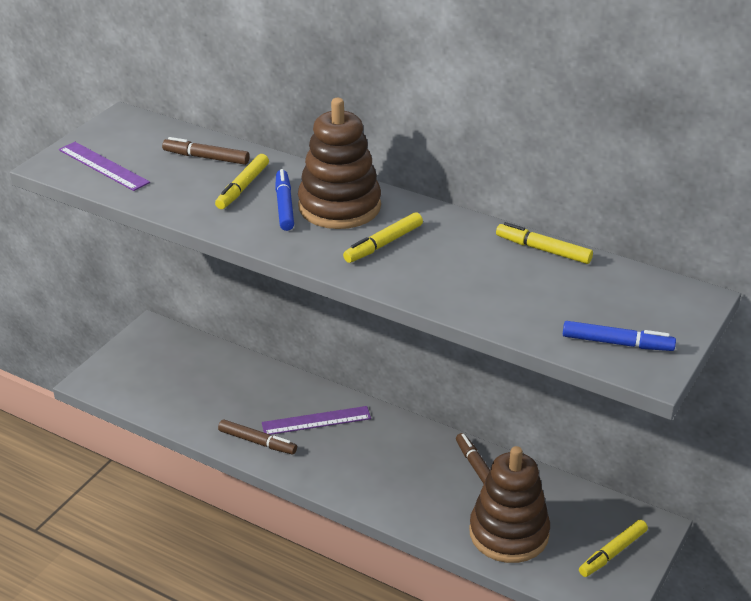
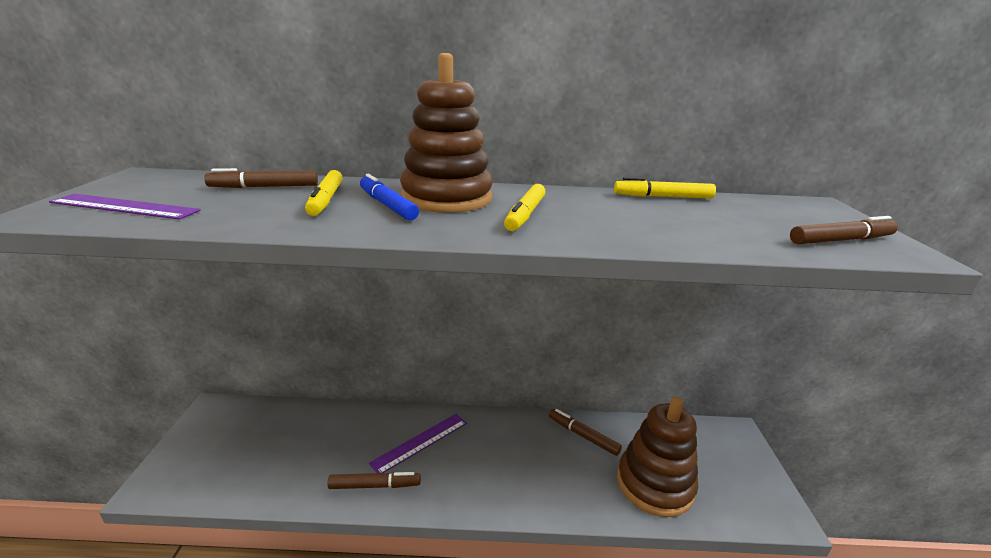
camera: 30 degrees left, 10 degrees down
blue marker [563,321,676,351] -> brown marker [790,216,898,244]
yellow marker [579,520,648,577] -> none

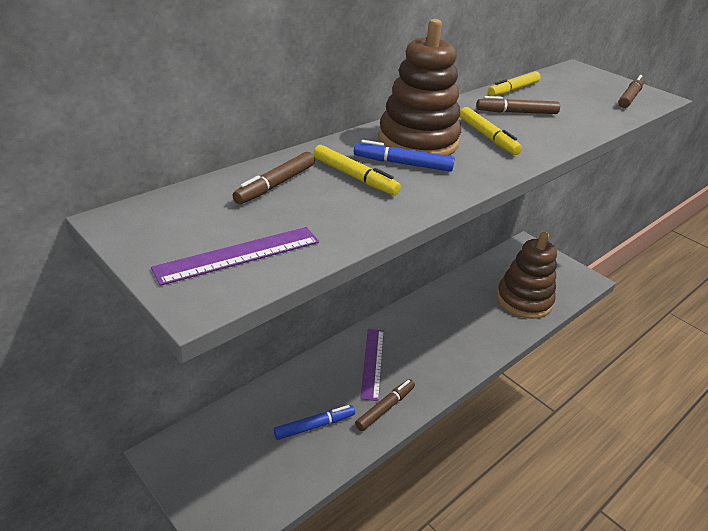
camera: 45 degrees left, 10 degrees up
brown marker [549,409,622,456] -> brown marker moved to [476,96,560,114]
none -> blue marker [274,405,355,440]

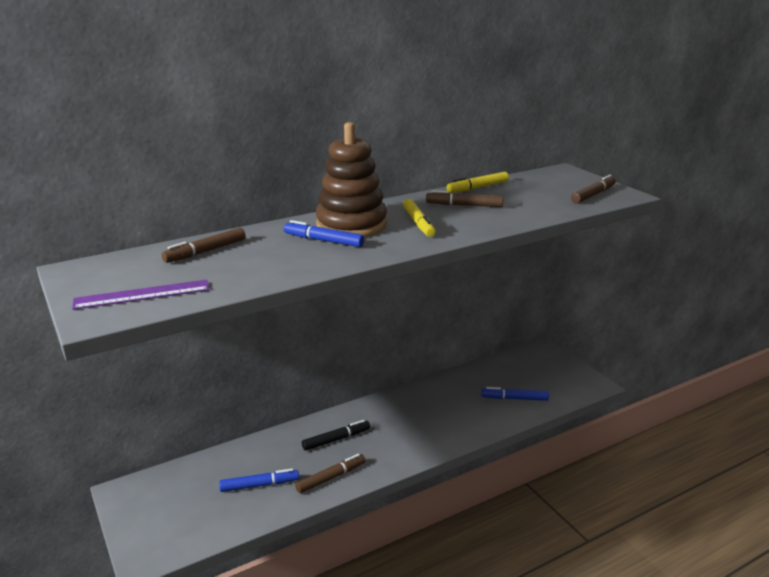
camera: 15 degrees right, 10 degrees down
yellow marker [313,145,401,195] -> none
purple ruler [360,329,384,401] -> black marker [302,420,370,451]
brown stacking toy [496,232,557,319] -> blue marker [481,387,549,401]

